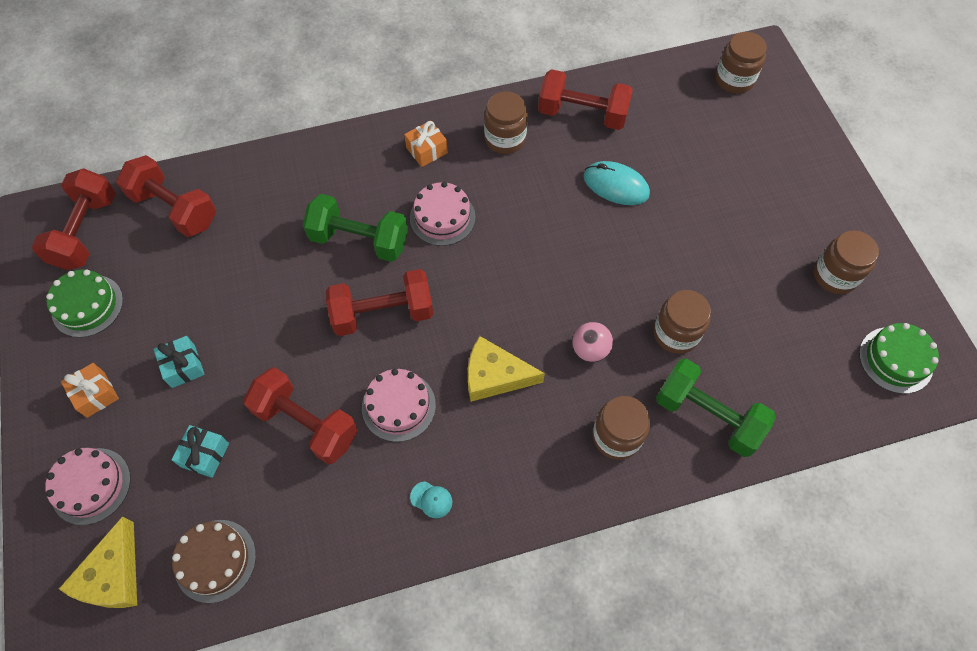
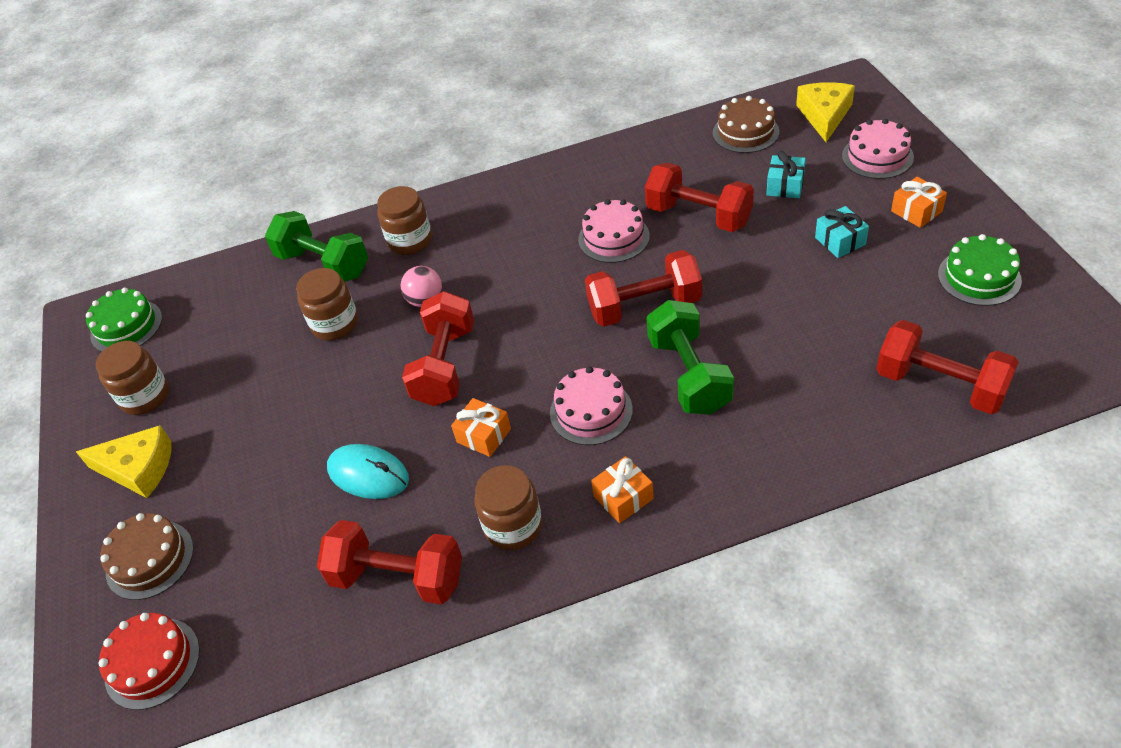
camera: 175 degrees left, 15 degrees down
red dumbbell [32,168,116,270] -> red dumbbell moved to [402,291,474,406]
green dumbbell [303,194,408,262] -> green dumbbell turned 60 degrees clockwise [646,300,734,415]
turquoise cap [410,481,452,518] -> none
yellow cheese [468,336,545,402] -> yellow cheese moved to [76,425,172,498]
brown jar [716,32,767,94] -> red cake [99,613,200,710]
none -> brown cake [100,513,194,600]
none -> orange gift [451,398,511,457]

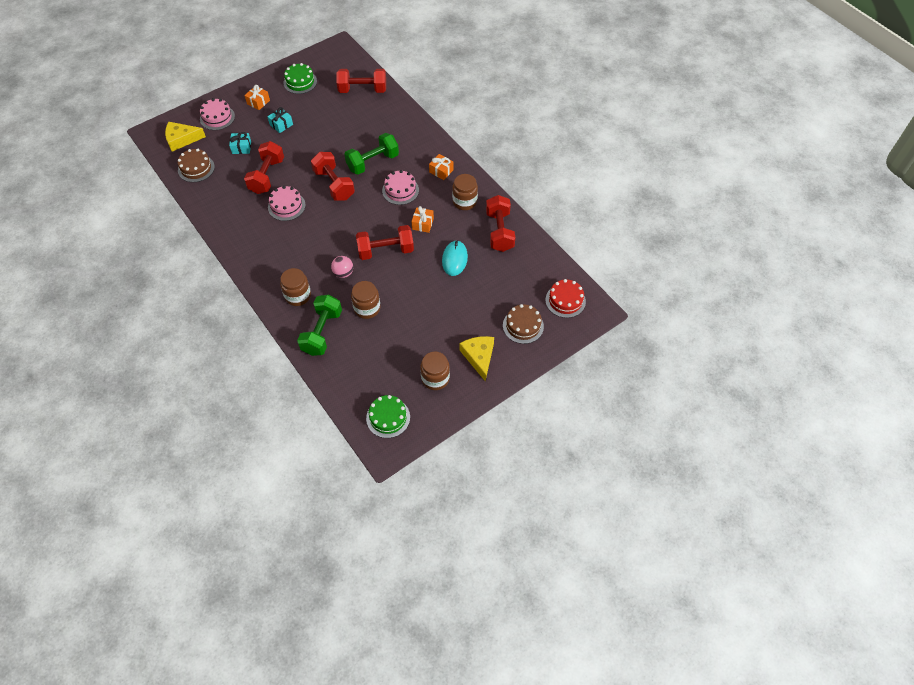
camera: 115 degrees left, 10 degrees up
red dumbbell [876,320,1019,414] -> red dumbbell turned 75 degrees clockwise [337,69,386,93]

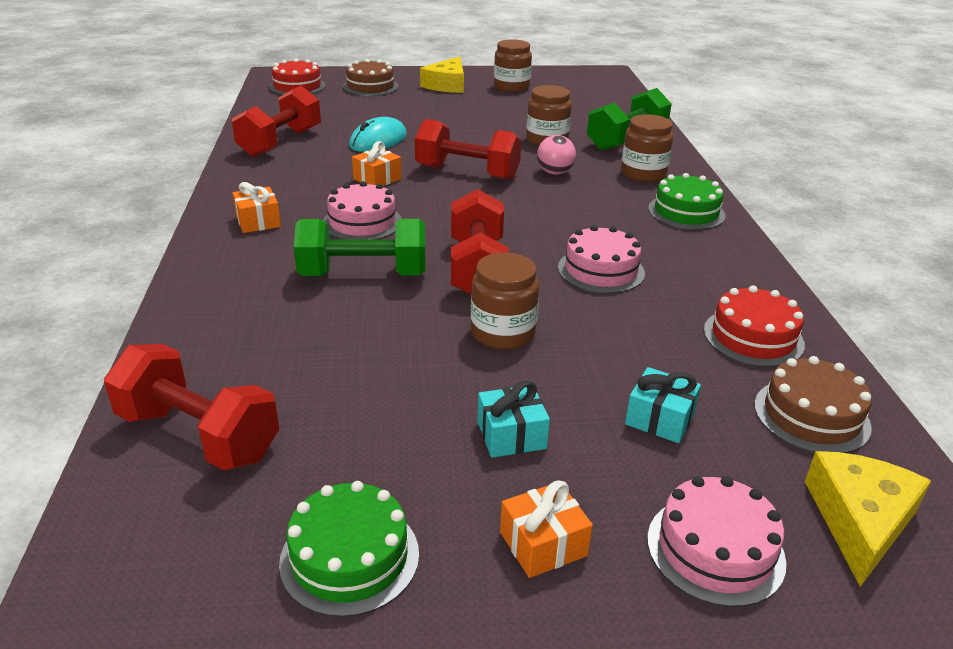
camera: 150 degrees left, 25 degrees down
yellow cheese [165,122,206,152] -> yellow cheese turned 90 degrees counterclockwise [805,451,931,587]
red dumbbell [244,141,284,194] -> none
green cake [366,395,410,438] -> green cake moved to [648,173,726,230]
brown jar [452,174,478,210] -> brown jar moved to [471,253,540,349]
none -> red cake [704,285,805,367]

